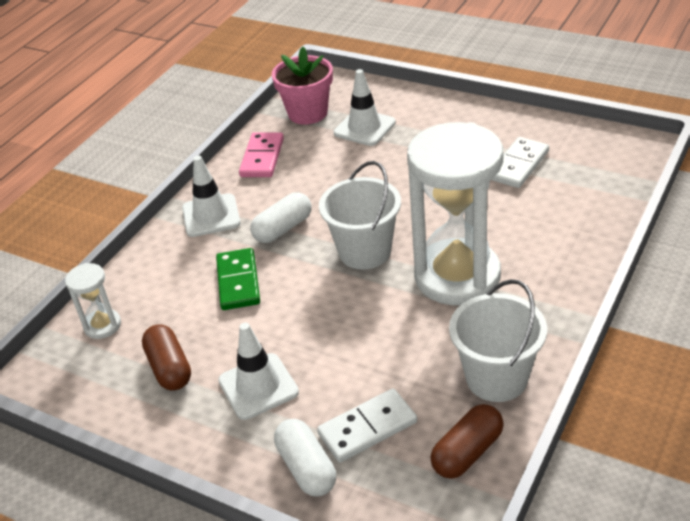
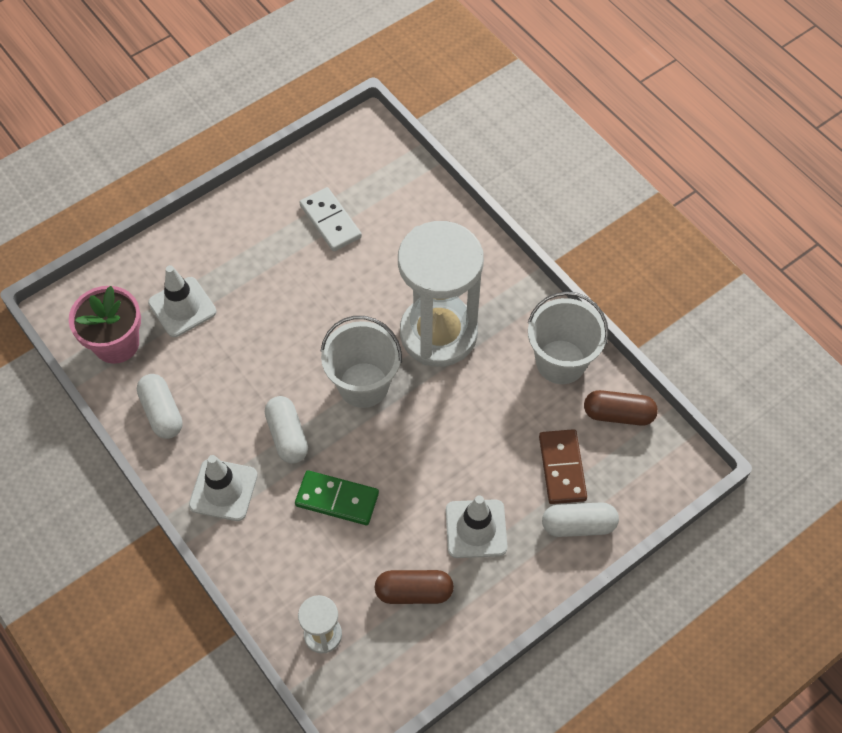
camera: 70 degrees left, 20 degrees up
pink domino [239,132,284,177] -> white capsule [137,374,183,439]
white domino [317,388,417,463] -> brown domino [539,429,587,504]
brown capsule [430,404,504,479] -> brown capsule turned 60 degrees counterclockwise [584,390,658,426]

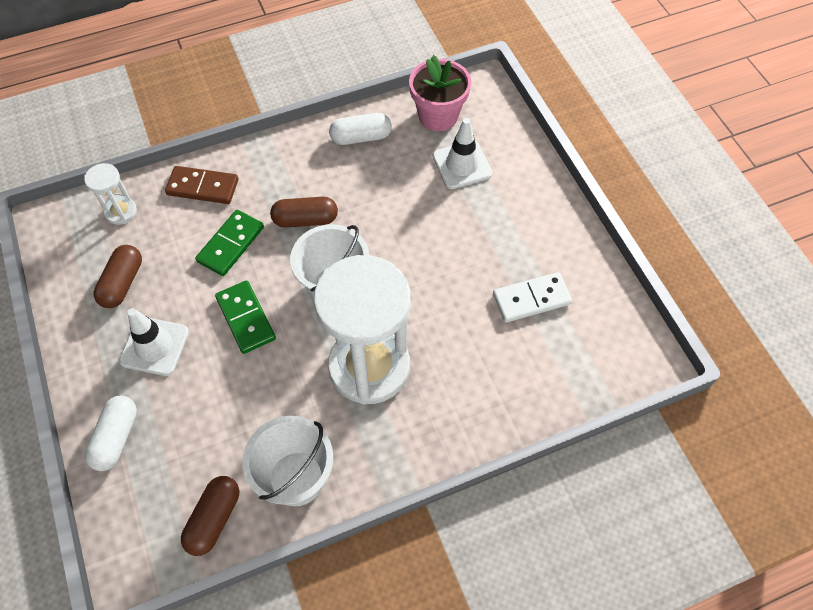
camera: 105 degrees right, 0 degrees up
white traffic cone [189,455,258,521] -> none
white capsule [265,396,308,464] -> brown capsule [270,197,338,228]
brown domino [539,429,587,504] -> brown domino moved to [165,166,238,204]
none -> green domino [215,280,276,354]

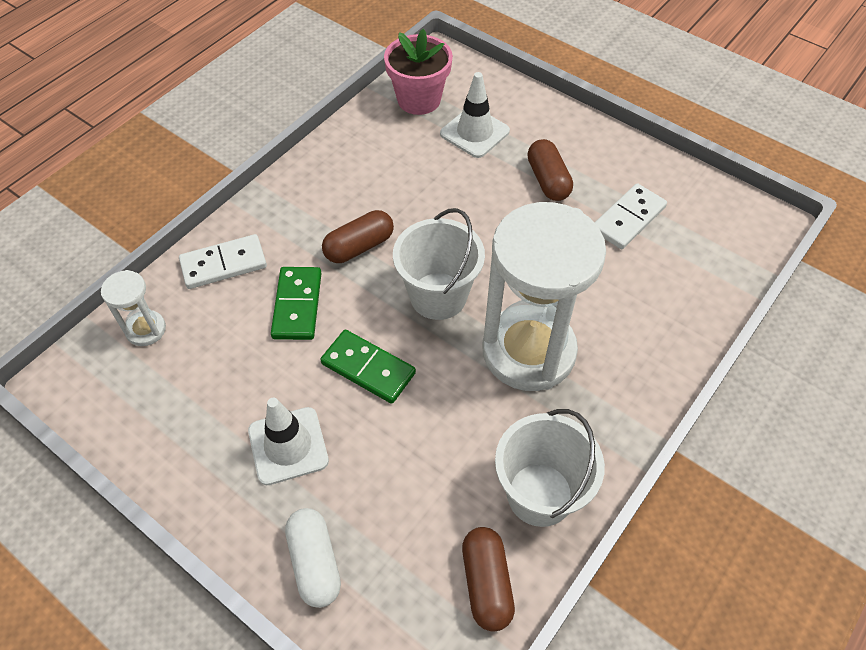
camera: 30 degrees left, 5 degrees down
brown capsule [93,245,142,308] -> brown capsule moved to [527,139,573,201]
brown domino [165,166,238,204] -> white domino [179,234,267,289]
white capsule [329,113,392,145] -> none

